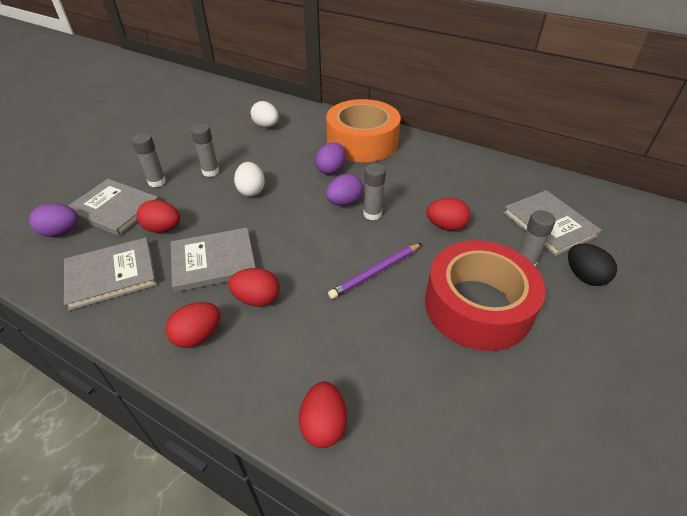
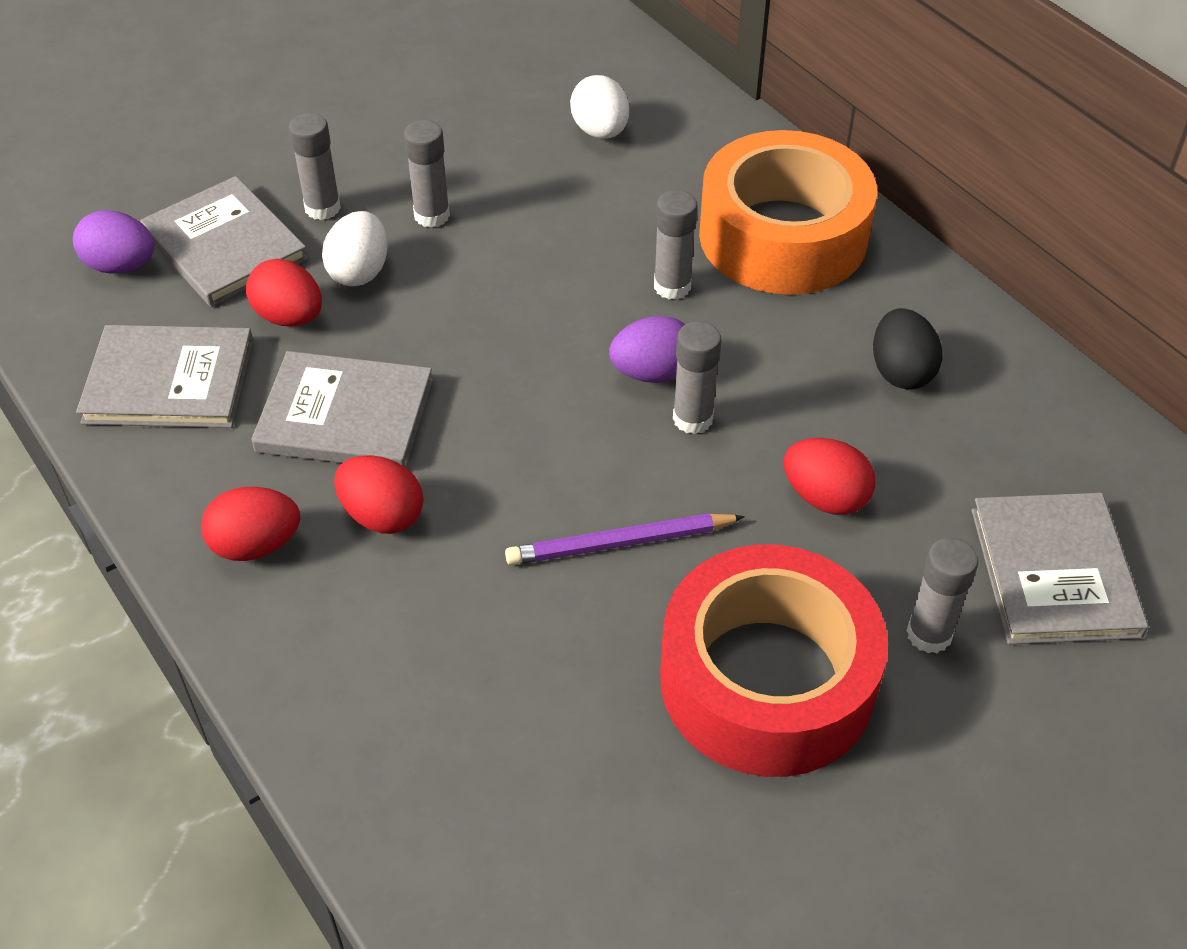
camera: 25 degrees right, 5 degrees up
white egg [234,162,265,197] -> white egg moved to [322,211,388,286]
red egg [299,381,347,448] -> none
purple egg [315,142,346,175] -> grey glue stick [654,190,698,300]
black egg [568,244,617,286] -> black egg moved to [873,308,943,390]

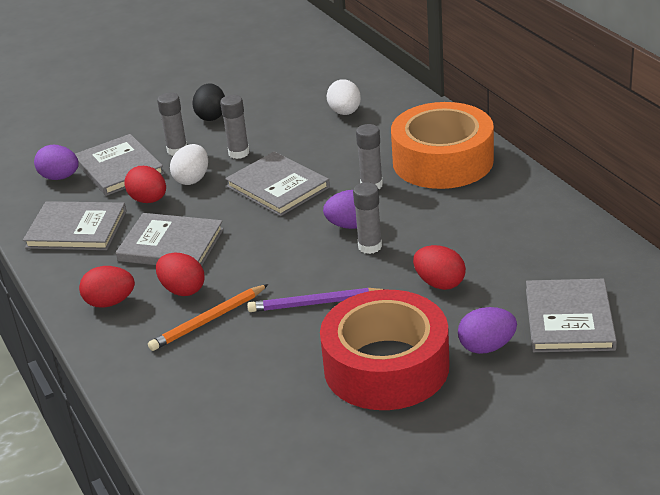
camera: 10 degrees right, 15 degrees down
black egg [873,308,943,390] -> black egg moved to [192,83,225,121]
grey glue stick [906,537,979,653] -> purple egg [458,307,517,354]
none -> orange pencil [148,284,269,351]
none -> grey book [225,152,330,216]

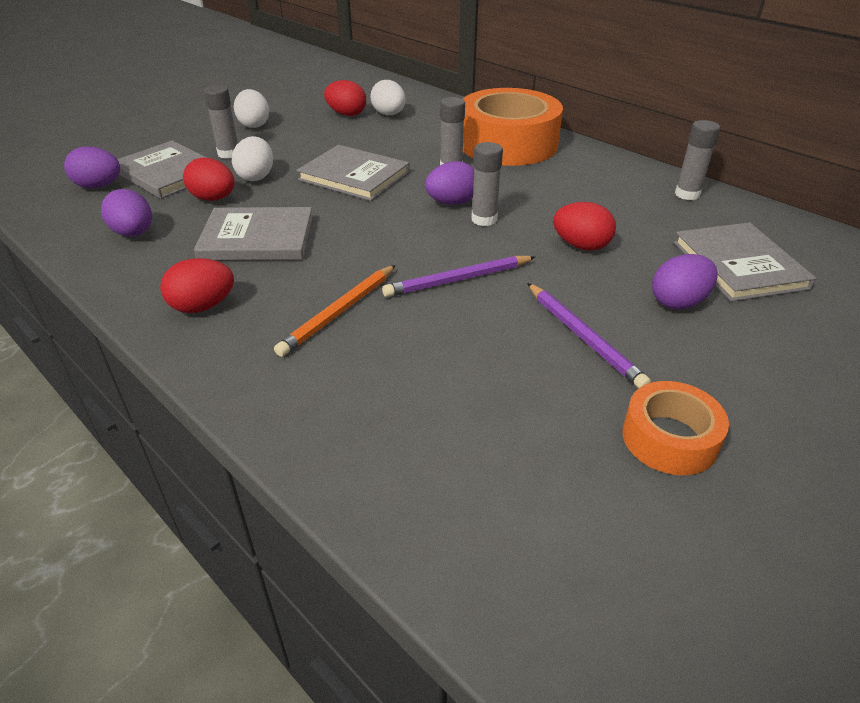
camera: 20 degrees left, 5 degrees up
grey book [23,201,127,250] -> purple egg [101,189,152,237]
red egg [156,252,205,296] -> red egg moved to [324,80,366,116]
black egg [192,83,225,121] -> white egg [234,89,269,128]
grey glue stick [220,95,249,159] -> grey glue stick moved to [675,120,720,200]
red tape [320,290,450,410] -> purple pencil [527,283,651,388]
none -> orange tape [622,381,729,475]

